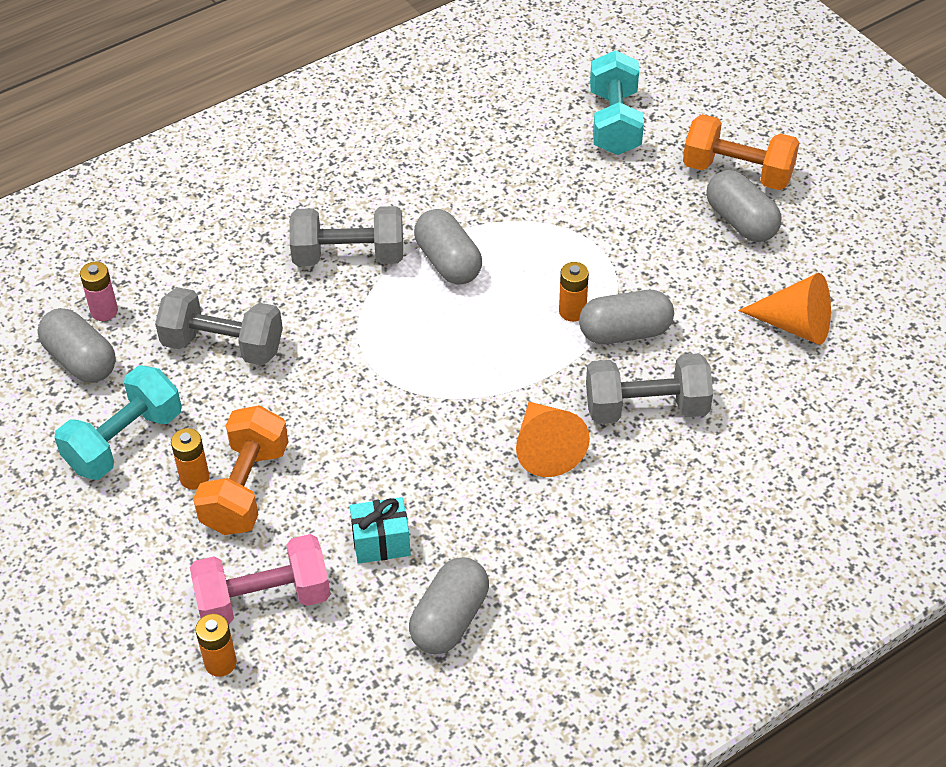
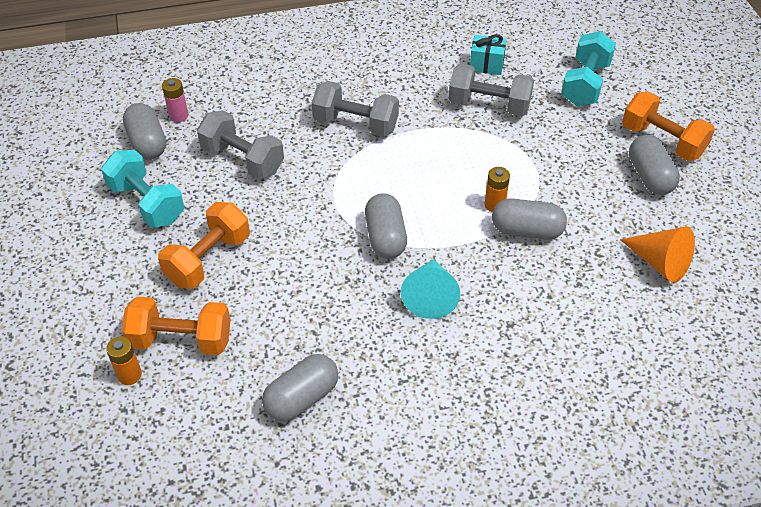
camera: 20 degrees right, 0 degrees up
turquoise dumbbell [54,365,182,480] -> turquoise dumbbell turned 75 degrees clockwise [101,150,184,228]
orange battery [171,428,210,490] -> none
pink dumbbell [190,534,330,624] -> orange dumbbell [122,297,231,355]
turquoise gift [350,497,411,564] -> turquoise gift moved to [470,34,507,75]
grey capsule [414,209,482,284] -> grey capsule moved to [365,193,407,259]
orange cone [516,402,590,477] -> turquoise cone [401,259,460,319]
grey dumbbell [586,353,713,424] -> grey dumbbell moved to [449,64,534,116]

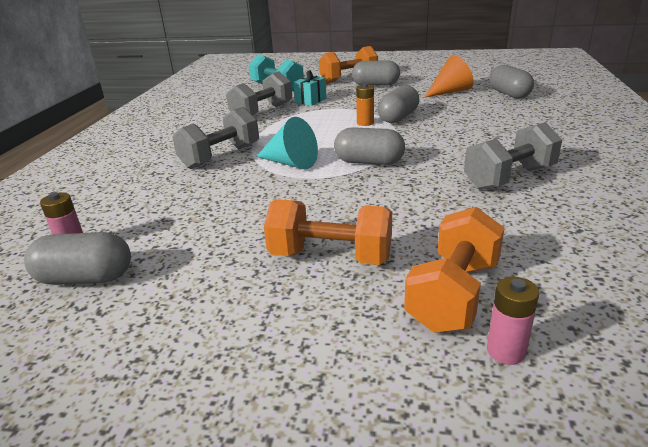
camera: 65 degrees left, 20 degrees down
turquoise dumbbell [101,150,184,228] -> none
orange battery [106,337,142,385] -> pink battery [487,277,539,365]
orange dumbbell [158,202,250,289] -> orange dumbbell turned 45 degrees counterclockwise [264,199,392,265]
grey dumbbell [197,110,284,179] -> grey dumbbell moved to [464,122,562,190]
grey capsule [262,354,338,422] -> grey capsule moved to [489,65,534,98]
turquoise cone [401,259,460,319] -> turquoise cone moved to [256,117,318,169]
turquoise gift [470,34,507,75] -> turquoise gift moved to [293,71,326,106]

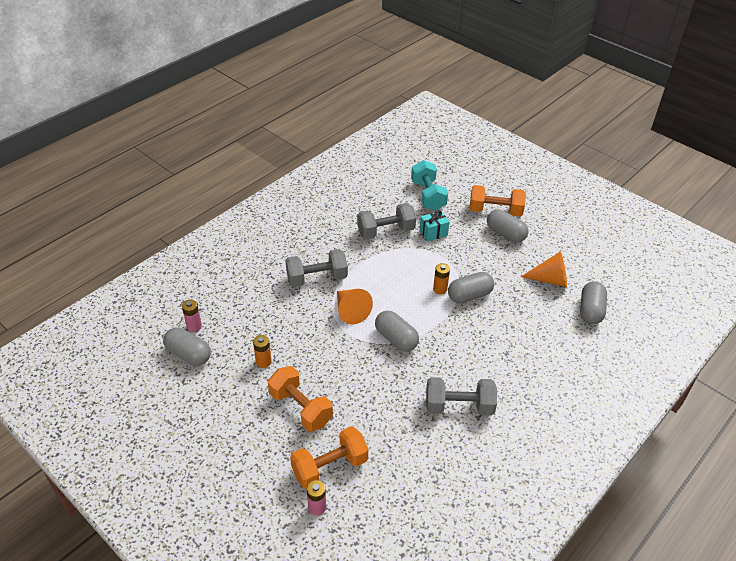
camera: 30 degrees right, 15 degrees up
turquoise cone [256,117,318,169] -> orange cone [337,289,373,324]
none -> orange battery [253,335,271,368]

